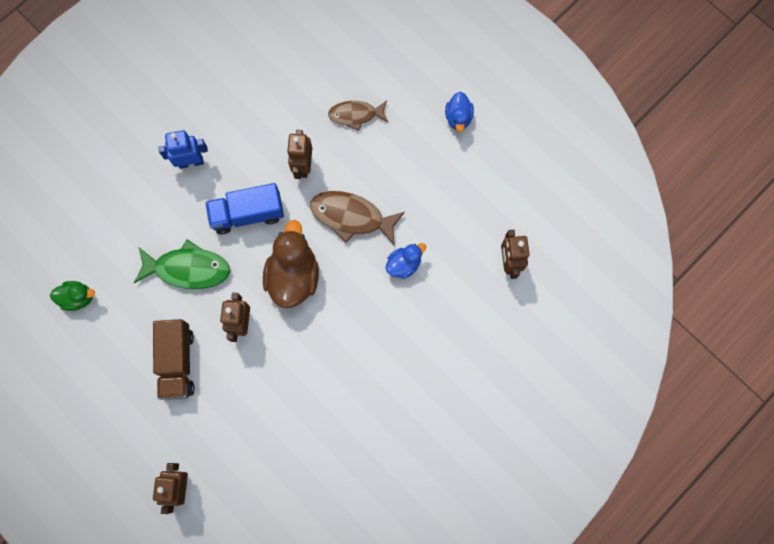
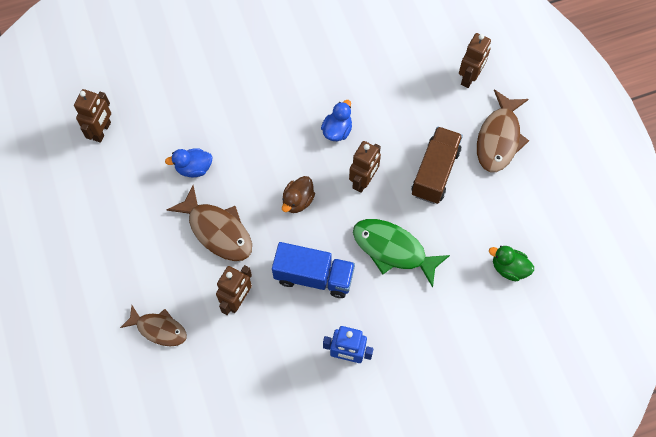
camera: 155 degrees left, 10 degrees down
brown duck [263,220,319,308] -> brown duck [282,176,315,213], size x0.54
blue duck [445,92,474,132] -> blue duck moved to [321,100,352,141]
none -> brown fish [477,89,529,172]

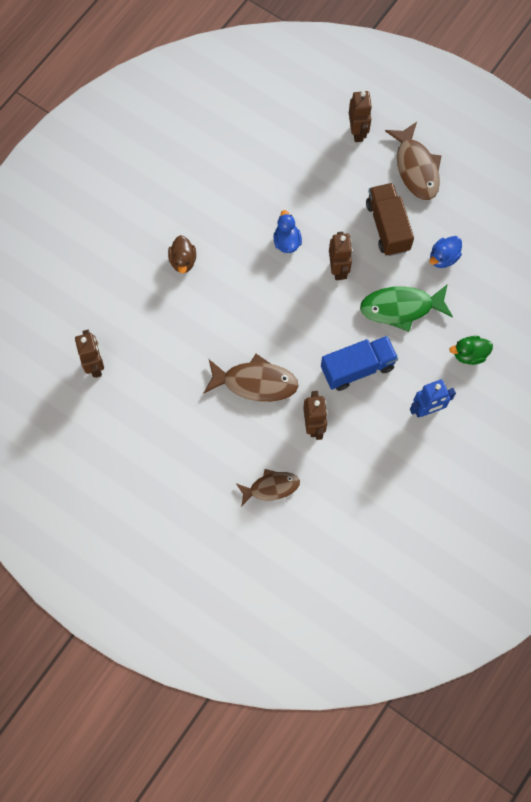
camera: 35 degrees left, 5 degrees up
blue duck [165,148,213,177] -> blue duck moved to [429,236,462,268]
brown duck [282,176,315,213] -> brown duck moved to [168,235,196,274]
green duck [489,246,534,281] -> green duck moved to [449,336,493,365]

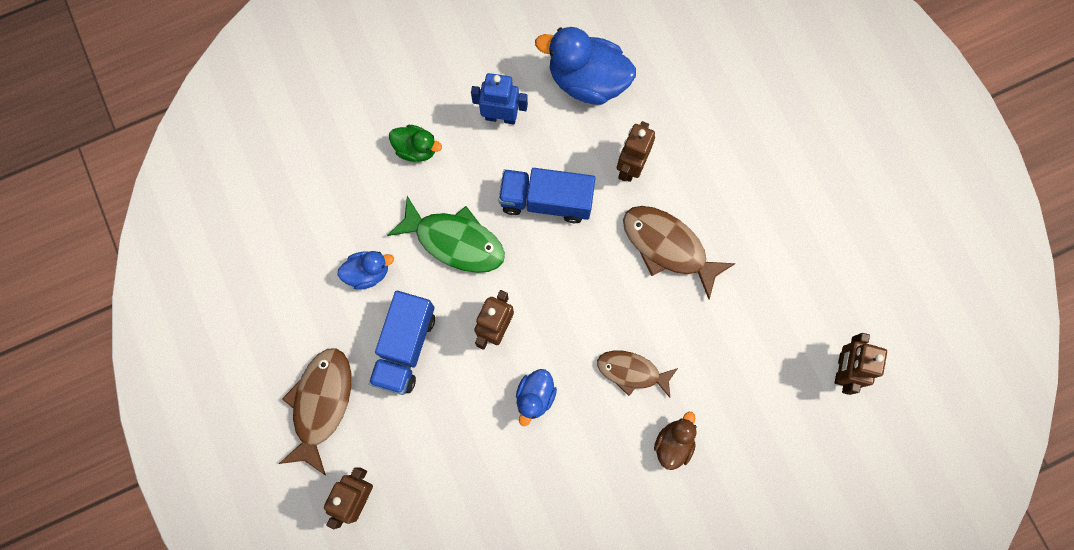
camera: 150 degrees left, 5 degrees up
brown fish [236,469,300,506] -> brown fish moved to [597,350,678,397]
brown truck [366,183,414,256] -> blue truck [369,291,435,395]
none -> blue duck [535,27,636,105]

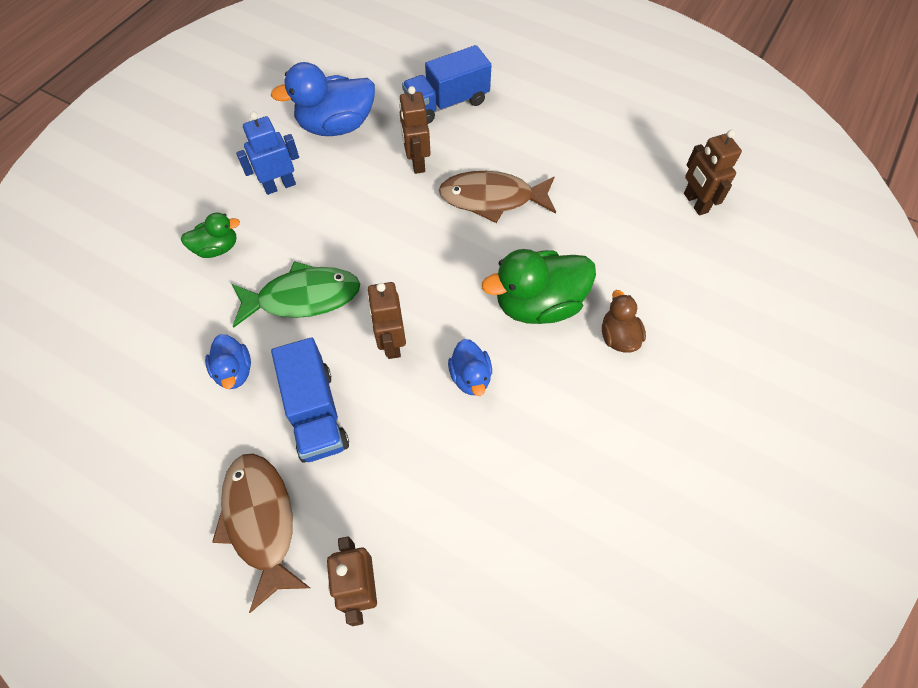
camera: 35 degrees left, 15 degrees down
blue duck [337,251,394,290] -> blue duck turned 120 degrees clockwise [205,334,251,389]
blue truck [499,168,595,223] -> blue truck moved to [402,45,491,124]
brown fish [597,350,678,397] -> green duck [482,249,596,324]

